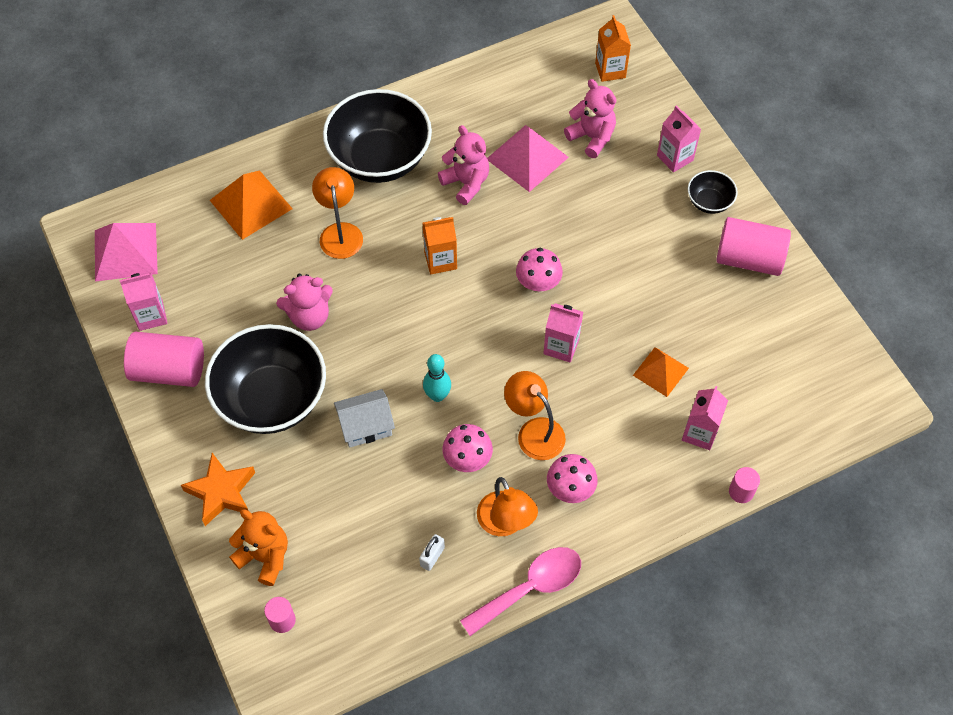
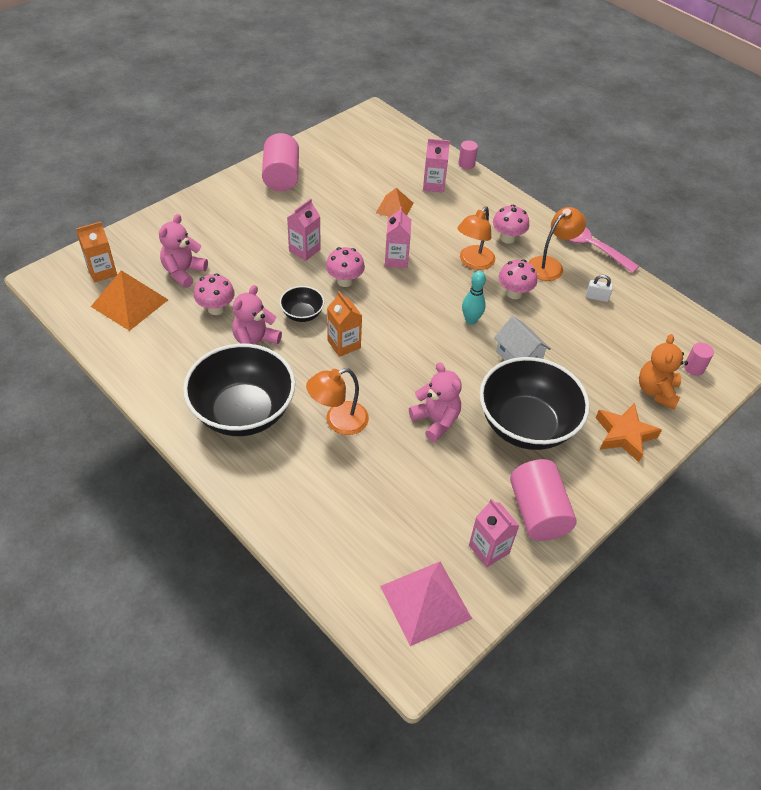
camera: 110 degrees left, 10 degrees down
orange pyramid [210,170,293,240] -> orange pyramid moved to [91,270,168,331]
pink pyramid [487,125,569,192] -> pink mushroom [194,273,235,315]
pink carton [657,106,701,172] -> pink carton moved to [287,198,321,261]
black bowl [688,170,738,214] -> black bowl moved to [280,286,324,322]

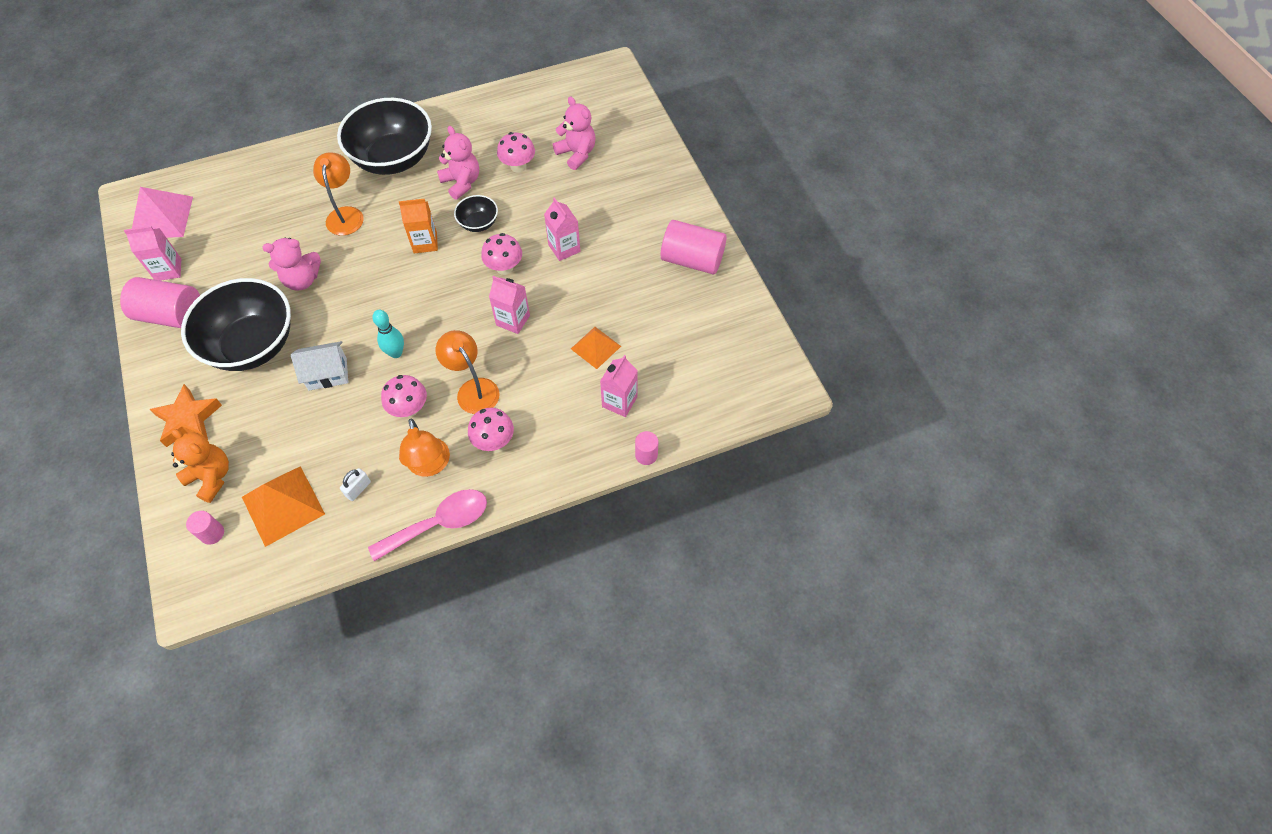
camera: 115 degrees right, 10 degrees up
orange carton [76,222,117,282] -> none
orange pyramid [91,270,168,331] -> orange pyramid moved to [242,466,325,547]

